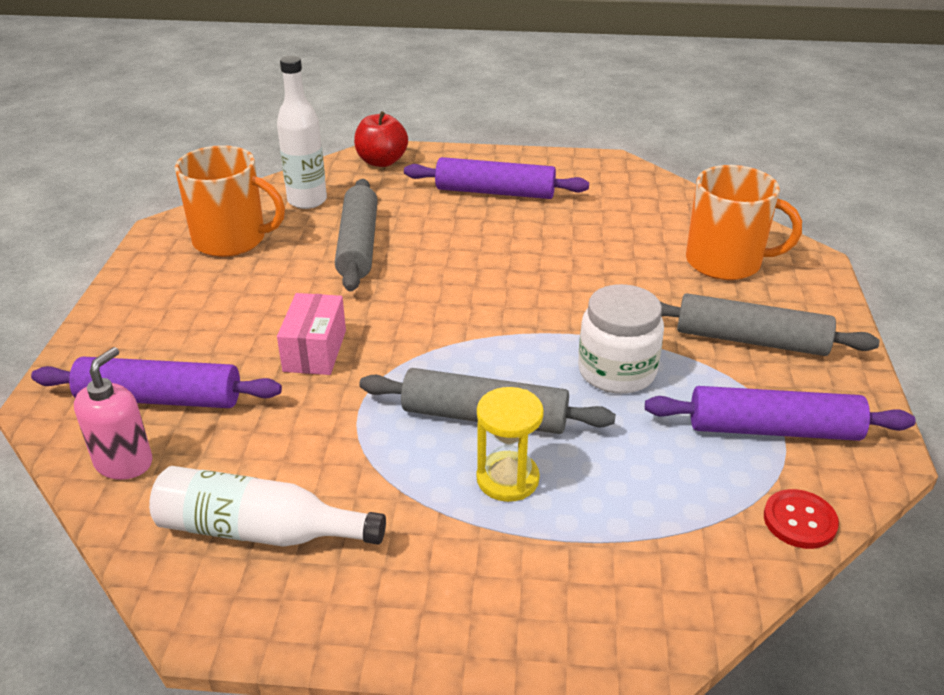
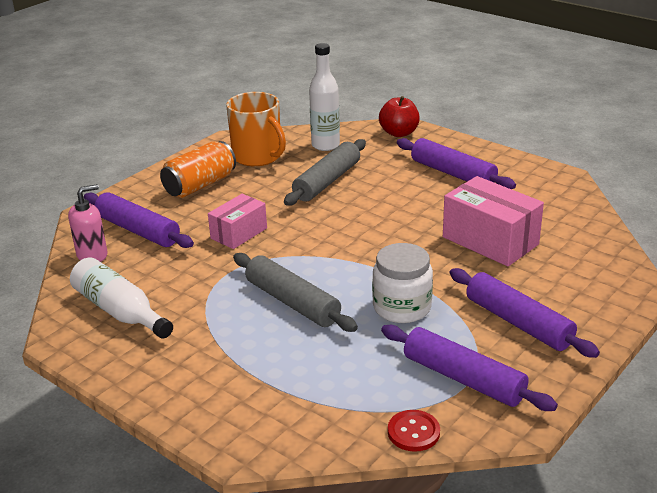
camera: 35 degrees right, 5 degrees down
yellow hourglass [477,387,544,502] -> none
grey rolling pin [660,293,880,356] -> purple rolling pin [450,268,600,358]
orange mug [686,165,802,280] -> none
none -> orange can [160,141,236,198]
none -> pink box [443,176,544,266]

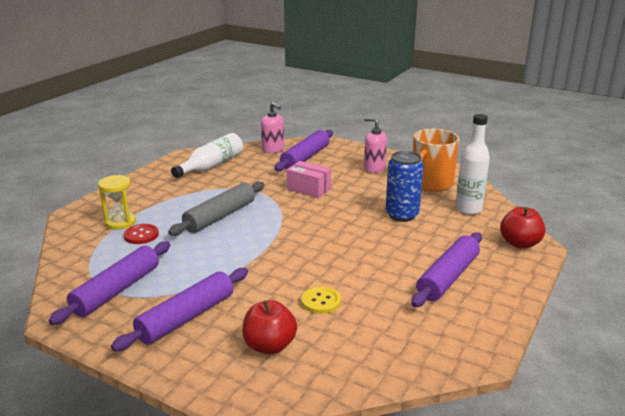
camera: 80 degrees right, 5 degrees down
orange can [160,141,236,198] -> pink soap dispenser [364,118,387,173]
grey rolling pin [284,139,366,206] -> blue can [386,151,424,222]
white jar [372,243,433,323] -> none
red button [388,410,440,452] -> red button moved to [124,224,159,244]
pink box [443,176,544,266] -> yellow button [301,286,341,314]
none -> yellow hourglass [98,175,136,230]
none -> red apple [242,300,297,355]

